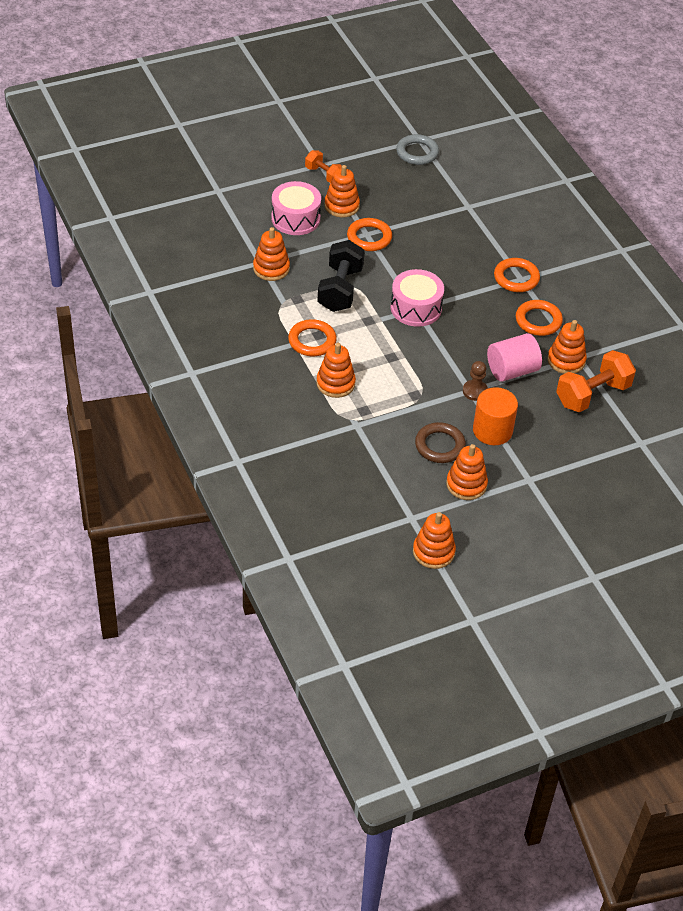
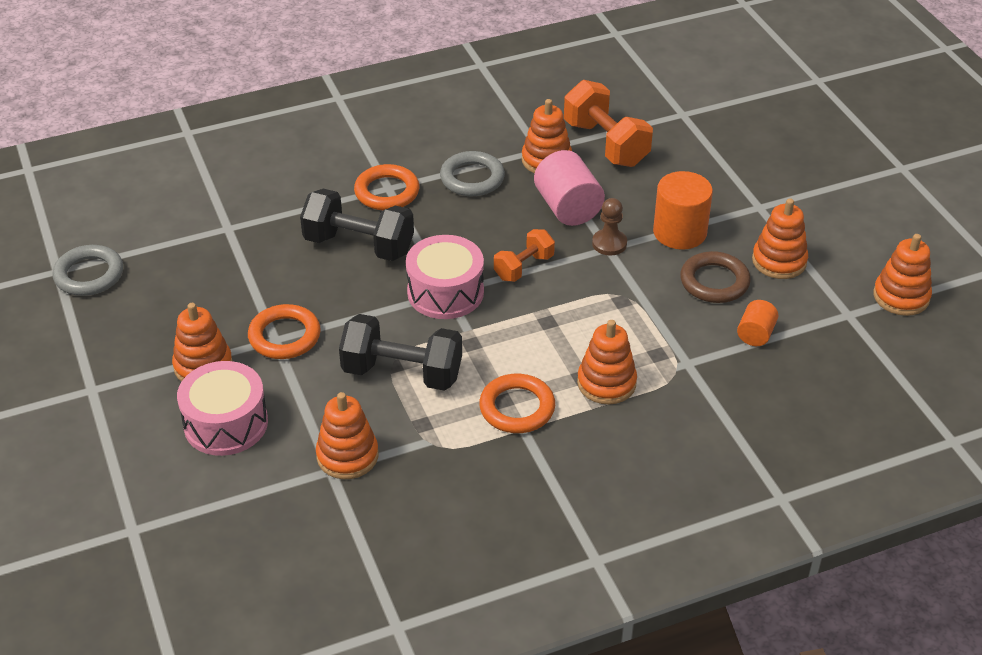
camera: 85 degrees left, 5 degrees down
orange dumbbell [305,150,342,183] -> orange dumbbell moved to [494,229,555,282]
orange ring [516,300,563,336] -> grey ring [440,151,505,196]
none -> black dumbbell [300,189,414,261]
none -> orange cylinder [737,300,778,346]

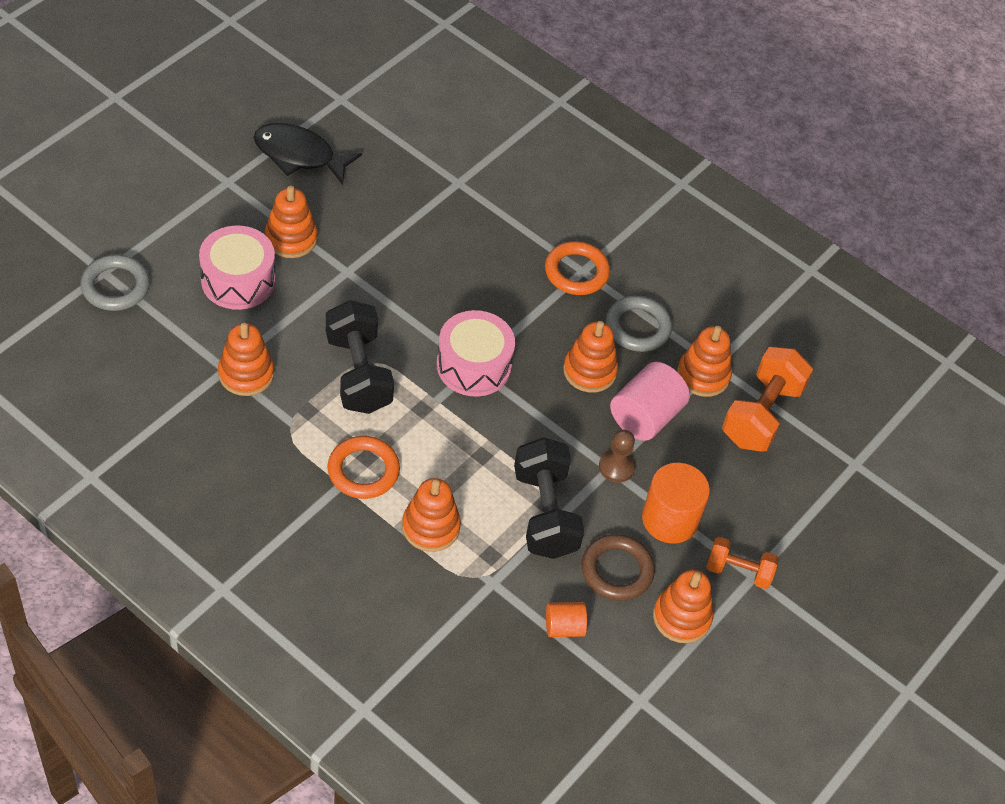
camera: 55 degrees right, 10 degrees up
grey ring [52,245,123,296] -> grey ring moved to [80,255,150,311]
orange ring [248,304,321,359] -> none
black dumbbell [300,189,414,261] -> black dumbbell moved to [514,437,584,559]
orange dumbbell [494,229,555,282] -> orange dumbbell moved to [707,537,778,589]
orange stacking toy [873,234,932,316] -> orange stacking toy moved to [563,321,618,393]
none -> black fish [253,123,362,185]

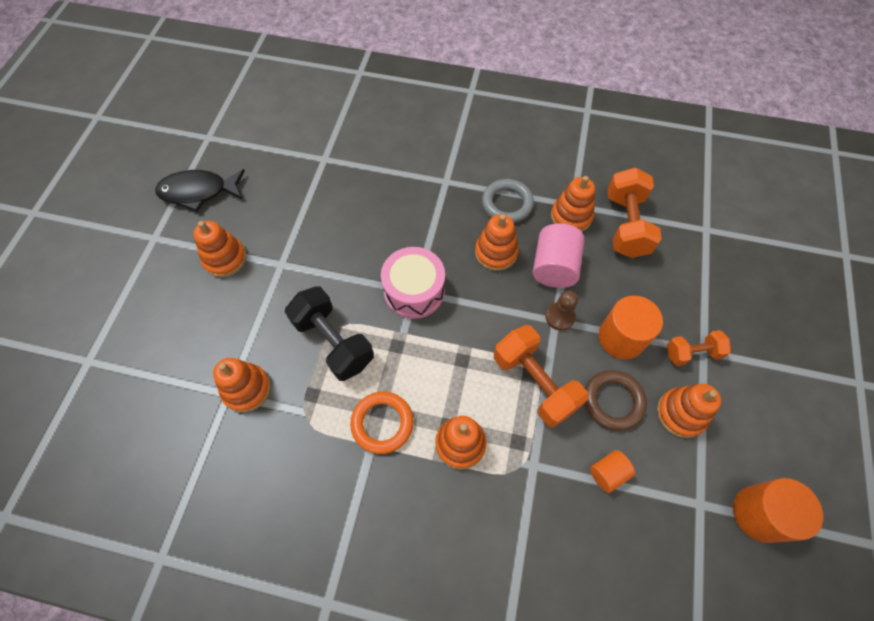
camera: 20 degrees left, 10 degrees up
grey ring [80,255,150,311] -> none
pink drum [199,225,275,310] -> none
black dumbbell [514,437,584,559] -> orange dumbbell [494,325,589,428]
orange ring [545,241,610,295] -> none
none -> orange cylinder [733,478,823,543]

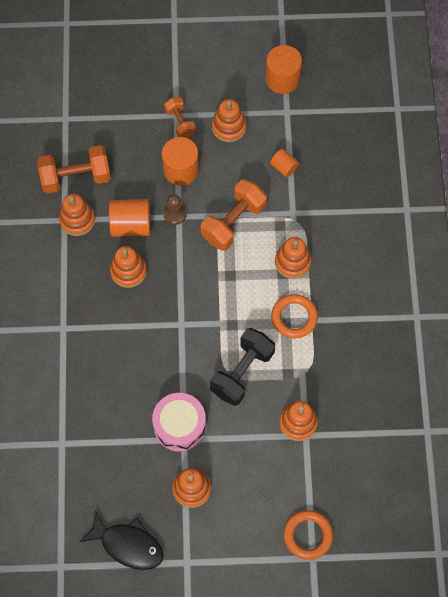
camera: 105 degrees left, 5 degrees up
black fish [155,169,245,212] -> black fish turned 45 degrees counterclockwise [80,511,164,570]
pink drum [381,247,445,319] -> pink drum moved to [152,393,206,452]
grey ring [482,179,534,223] -> none
pink cylinder [533,223,584,288] -> orange cylinder [109,199,151,237]
brown ring [585,370,647,431] -> none
none -> orange ring [284,510,333,560]

